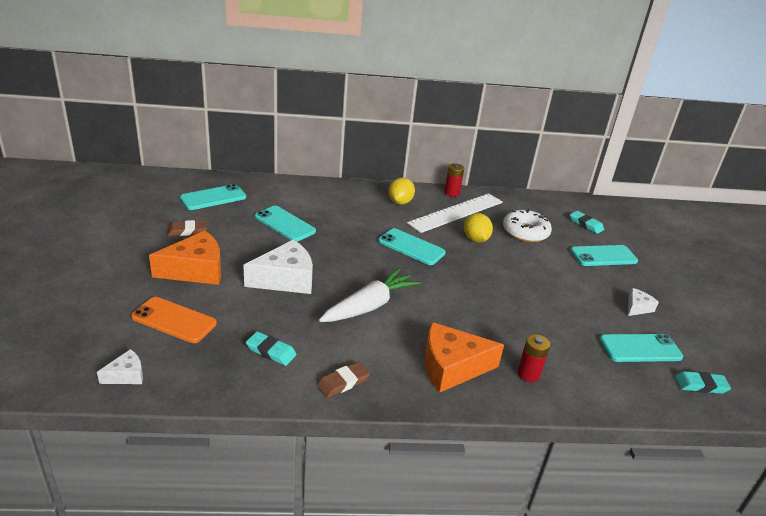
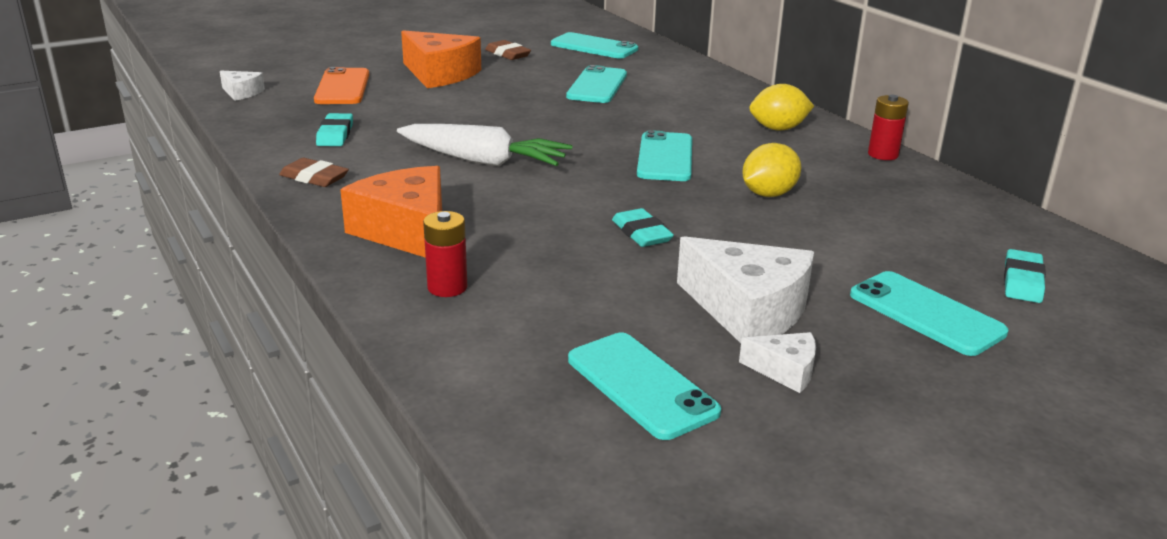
camera: 65 degrees right, 5 degrees down
white cheese [243,240,313,294] -> white cheese moved to [677,236,814,343]
white ruler [407,193,503,233] -> none
white donut [503,209,552,242] -> none
turquoise eraser [675,371,731,394] -> turquoise eraser moved to [612,208,674,247]

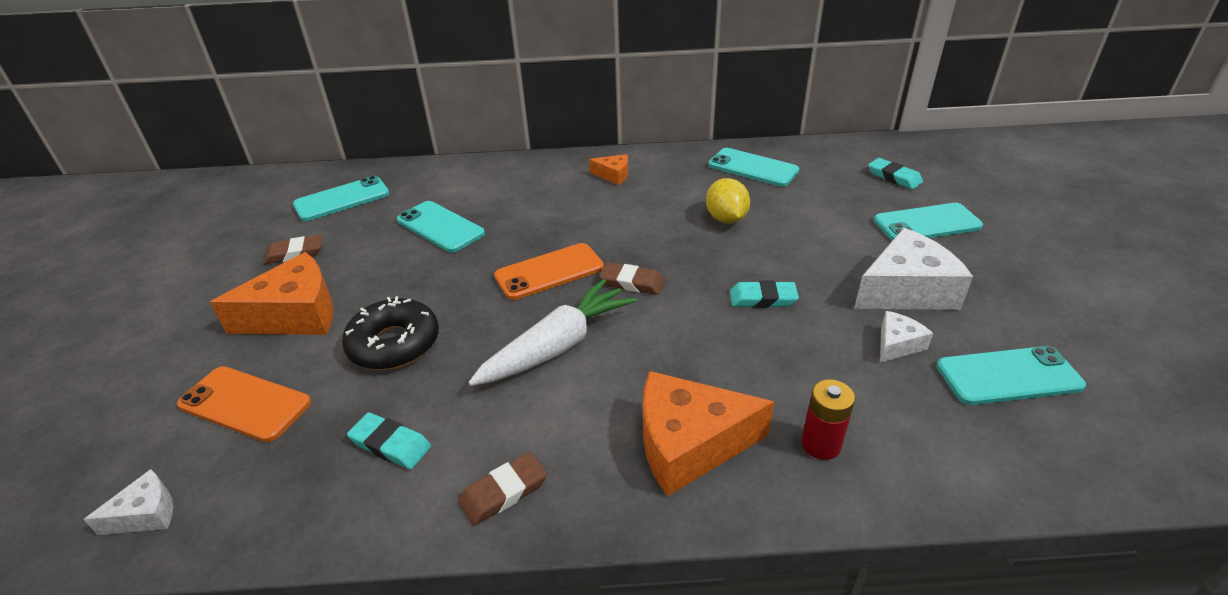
camera: 60 degrees left, 10 degrees up
turquoise phone [637,130,692,181] -> turquoise phone moved to [708,148,800,187]
white cheese [739,332,816,393] -> white cheese moved to [880,311,933,363]
yellow lemon [749,84,814,131] -> orange cheese [589,154,628,185]
red battery [868,95,909,160] -> none
none -> black donut [342,296,439,370]
none -> orange phone [494,243,604,300]
none -> brown eraser [599,262,665,295]

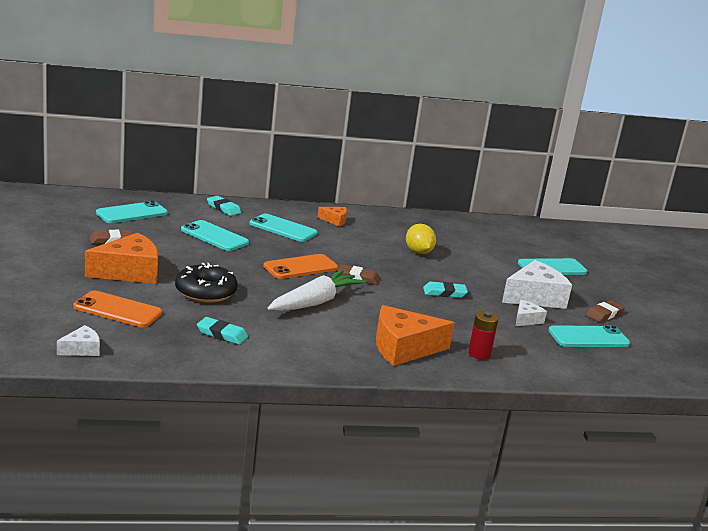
camera: 10 degrees left, 15 degrees down
brown eraser [458,452,547,526] -> brown eraser moved to [586,300,625,322]
turquoise phone [708,148,800,187] -> turquoise phone moved to [249,213,318,242]
turquoise eraser [868,158,923,190] -> turquoise eraser moved to [207,196,242,216]

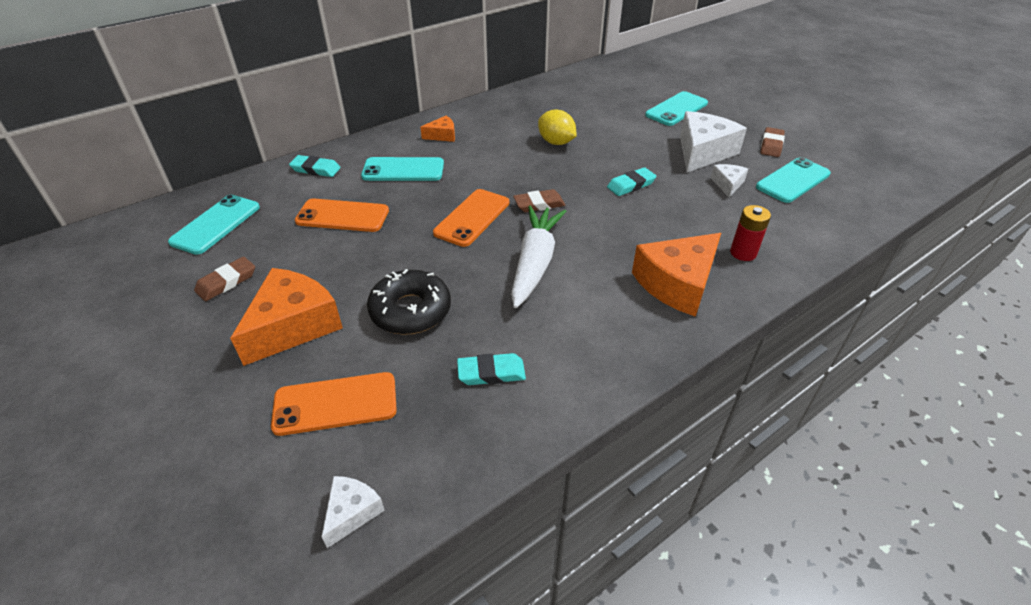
camera: 25 degrees left, 20 degrees up
turquoise phone [181,220,249,251] -> orange phone [295,199,389,232]

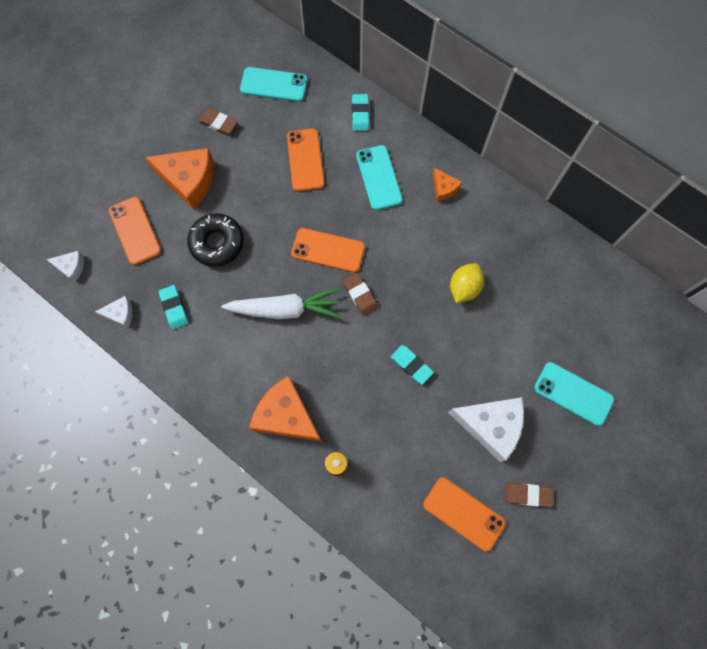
camera: 75 degrees right, 30 degrees up
white cheese [711,164,748,197] -> white cheese moved to [95,296,133,328]
turquoise phone [756,157,831,203] -> orange phone [423,477,506,551]

